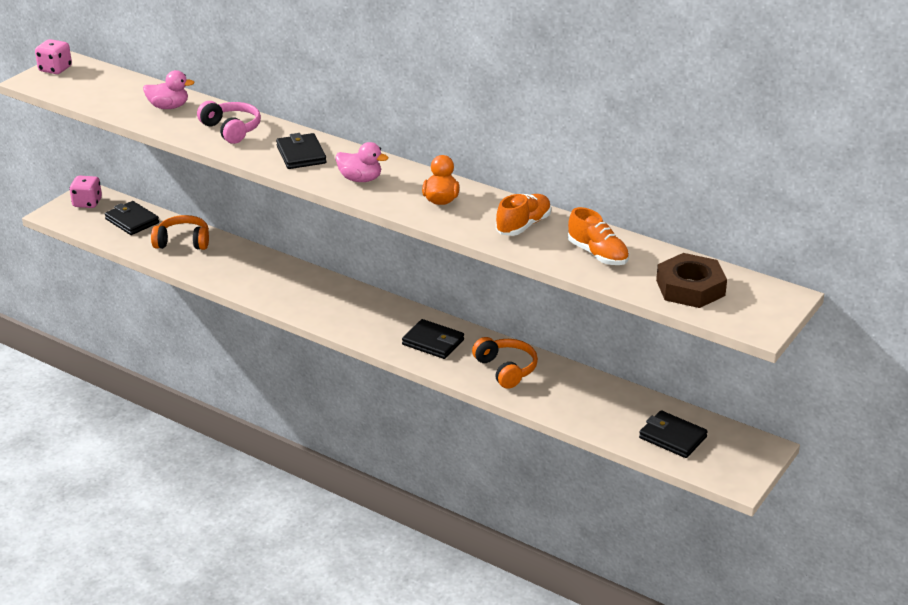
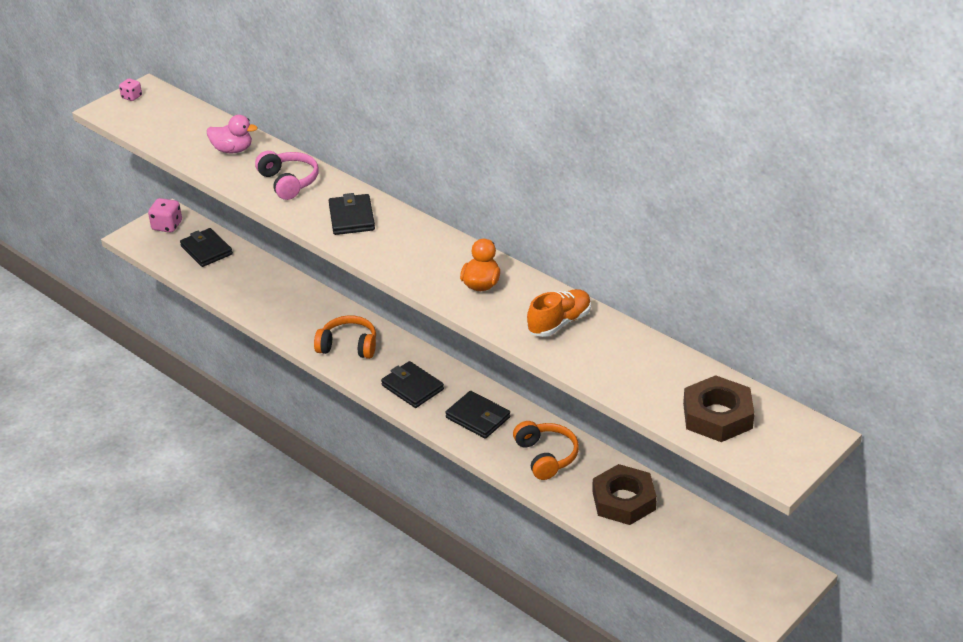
camera: 10 degrees right, 5 degrees up
pink dice [35,39,72,74] -> pink dice [119,78,142,101], size x0.61
orange headphones [151,215,209,250] -> orange headphones moved to [314,315,376,359]
pink duck [335,142,388,182] -> none
orange shoe [568,207,629,265] -> none
black wallet [639,410,708,458] -> black wallet moved to [381,361,444,408]
none -> brown nut [592,464,657,525]

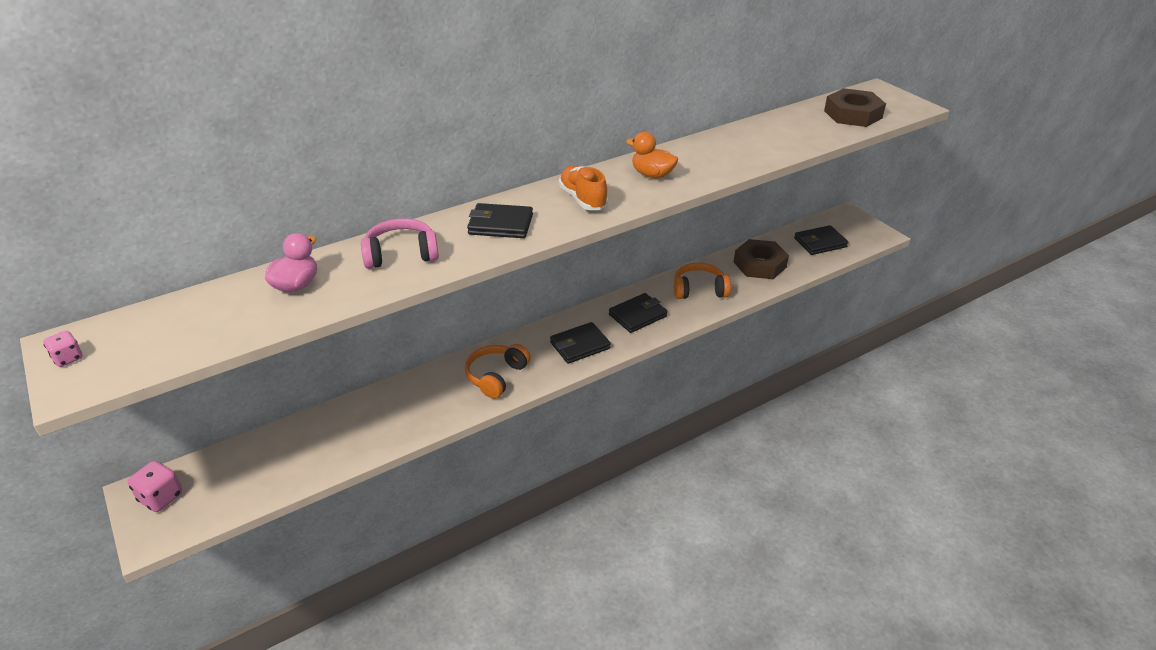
camera: 75 degrees left, 0 degrees up
black wallet [180,228,233,267] -> black wallet moved to [794,225,848,255]
orange shoe [527,289,591,337] -> orange shoe moved to [559,165,608,210]

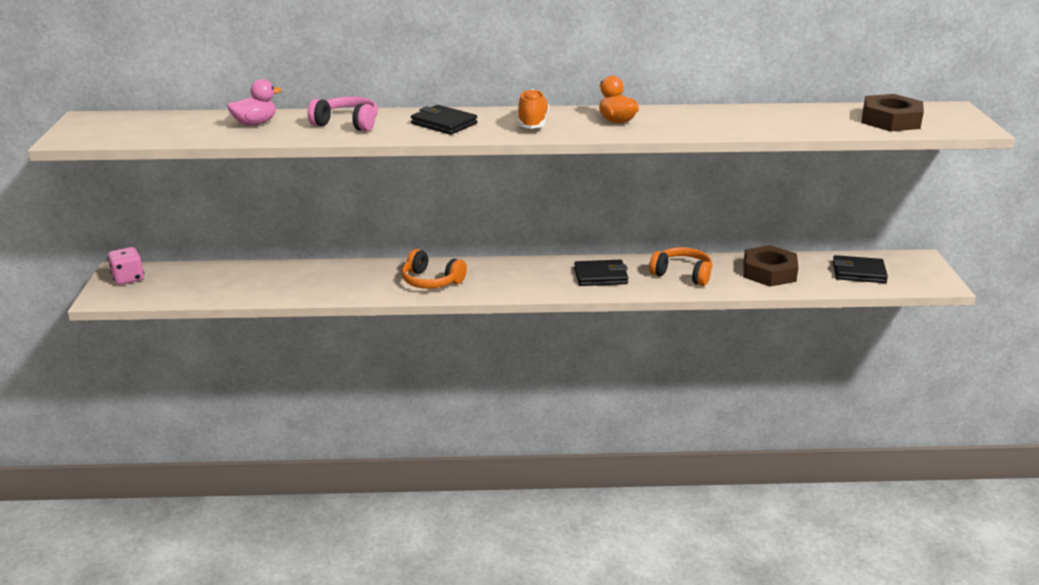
camera: 30 degrees right, 10 degrees down
pink dice [44,331,83,367] -> none
orange headphones [465,344,530,399] -> orange headphones turned 120 degrees counterclockwise [402,249,467,289]
black wallet [550,322,611,364] -> none

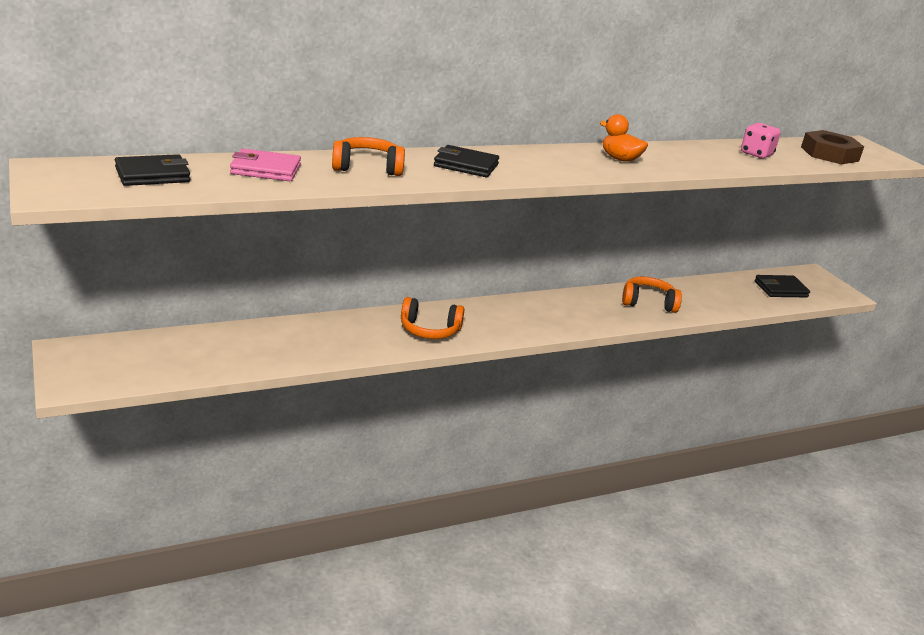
camera: 25 degrees left, 0 degrees up
pink dice [107,247,144,285] -> pink dice moved to [741,123,781,159]
pink duck [227,79,282,126] -> pink wallet [230,148,301,181]
pink headphones [308,97,378,132] -> orange headphones [332,137,405,176]
orange shoe [518,89,549,129] -> none
black wallet [574,260,628,286] -> black wallet moved to [115,154,190,186]
brown nut [743,245,798,287] -> none

